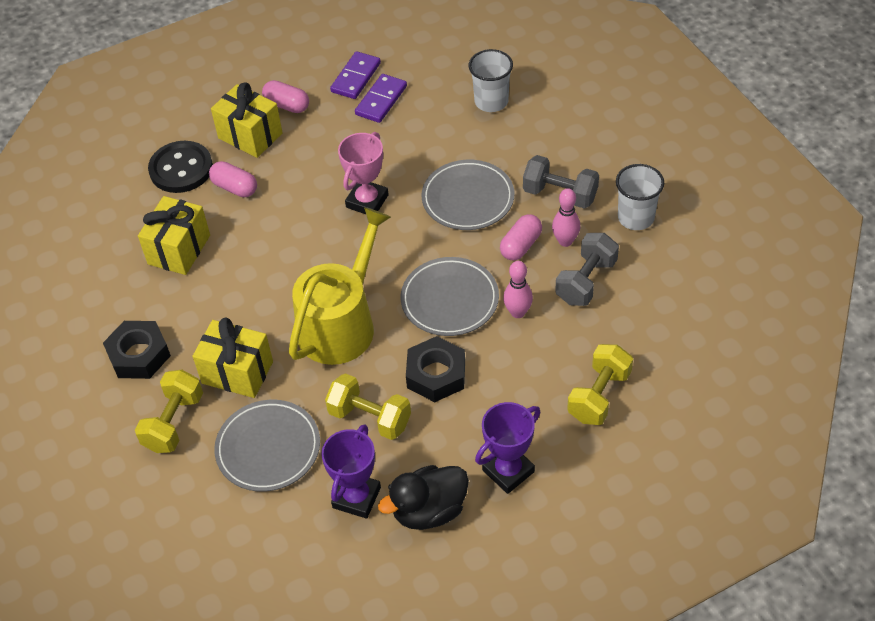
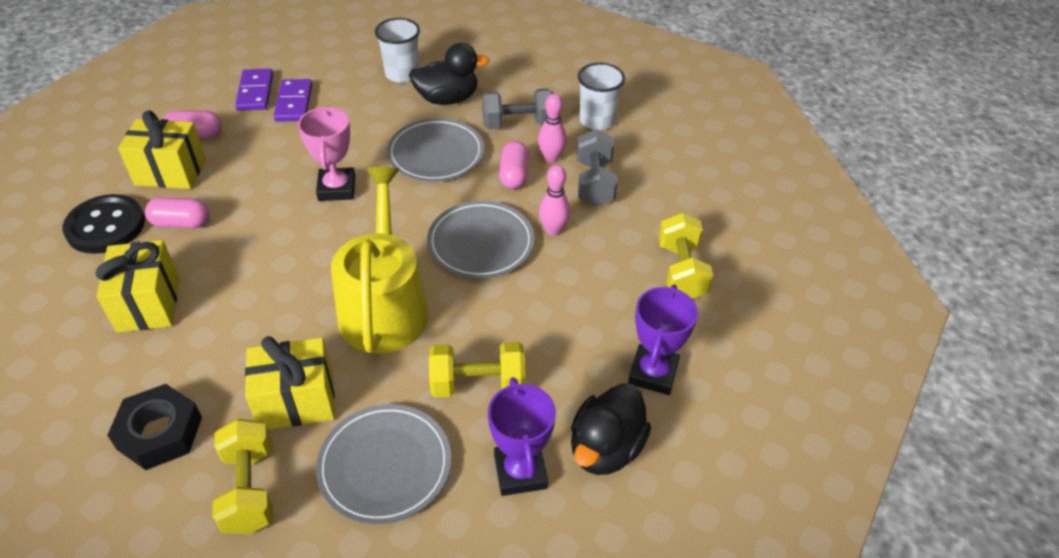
camera: 35 degrees left, 5 degrees down
black nut [406,336,465,402] -> none
none -> black duck [409,43,490,105]

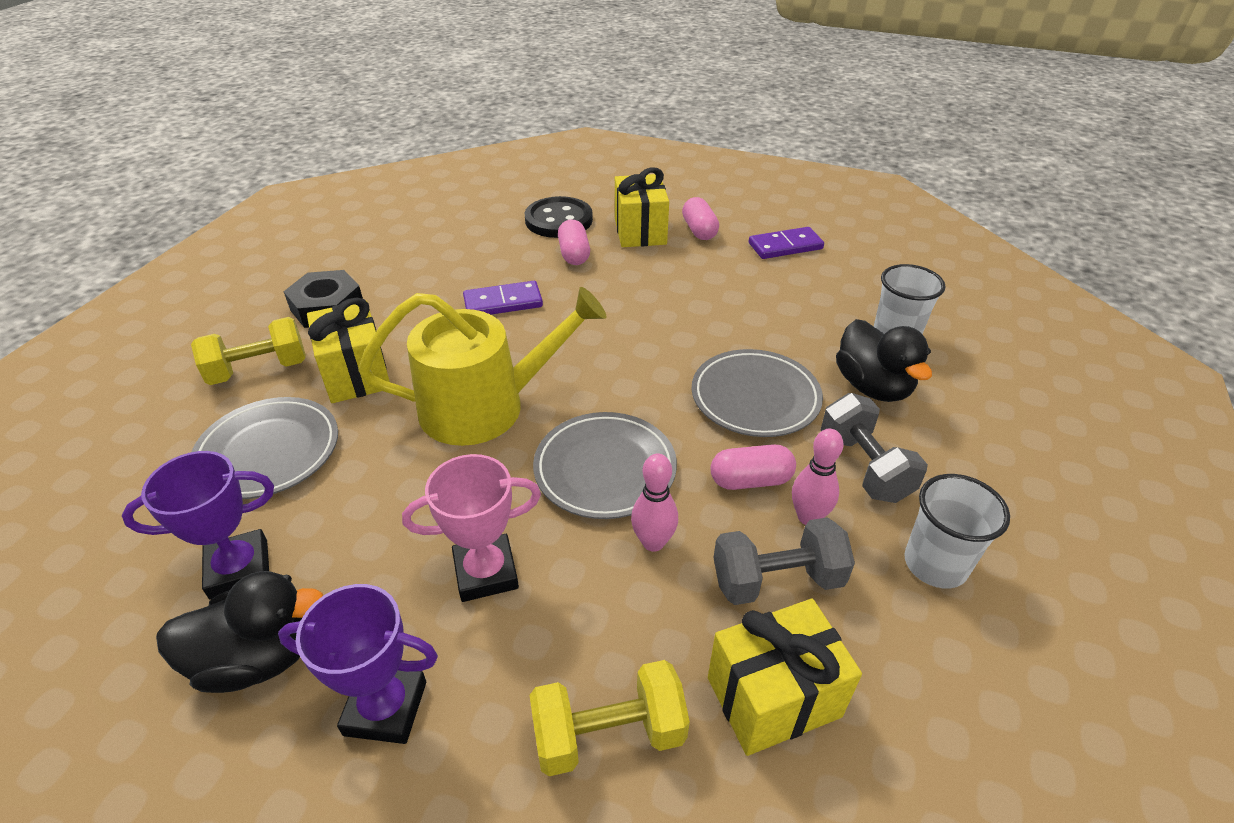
camera: 80 degrees right, 5 degrees down
yellow gift [96,240,179,333] -> yellow gift moved to [708,599,862,756]
purple domino [274,79,312,122] -> purple domino moved to [463,281,543,315]
pink trophy [298,106,355,201] -> pink trophy moved to [402,454,541,602]
yellow dumbbell [429,342,525,398] -> none
black duck [571,383,651,475] -> black duck turned 150 degrees clockwise [156,571,323,693]

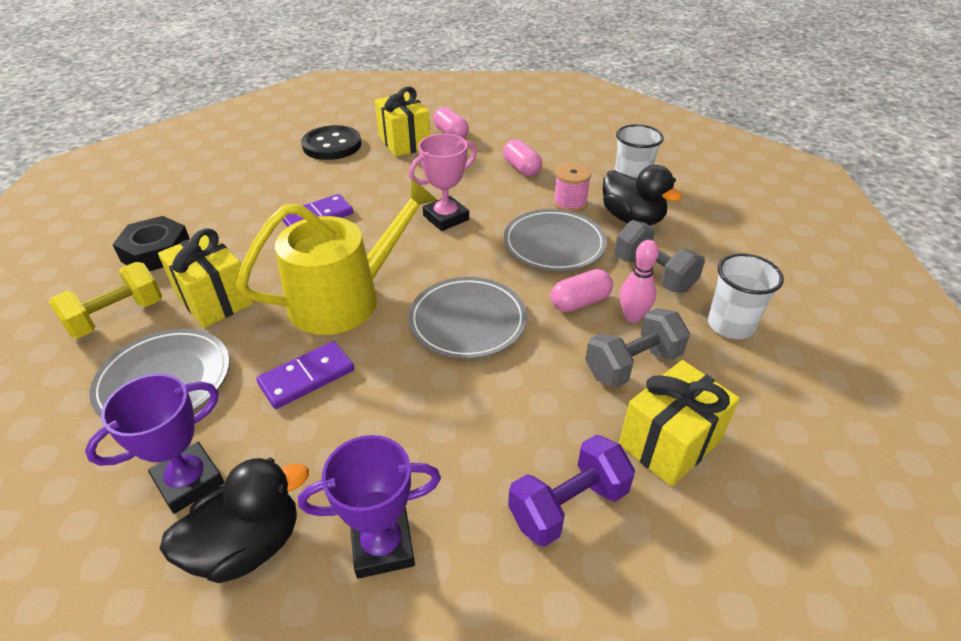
camera: 20 degrees left, 0 degrees up
pink trophy [402,454,541,602] -> pink trophy moved to [409,134,477,231]
yellow dumbbell [530,660,690,776] -> purple dumbbell [508,435,635,547]
pink capsule [558,219,590,265] -> pink capsule moved to [503,139,542,176]
pink bowling pin [631,453,678,552] -> none
purple domino [749,227,824,259] -> purple domino moved to [256,341,354,409]
none -> pink spool [553,163,591,212]

